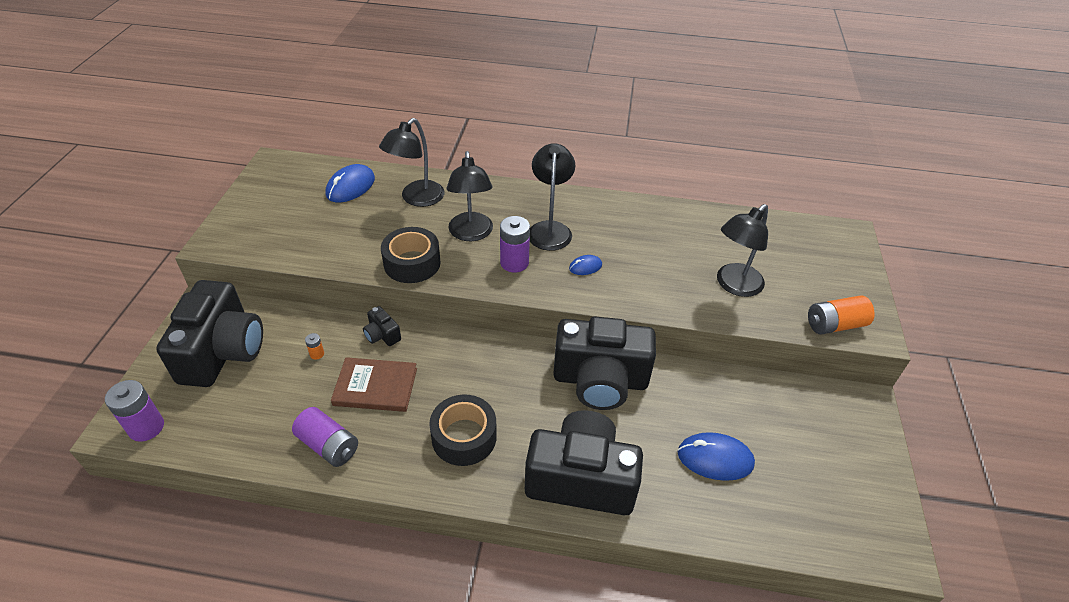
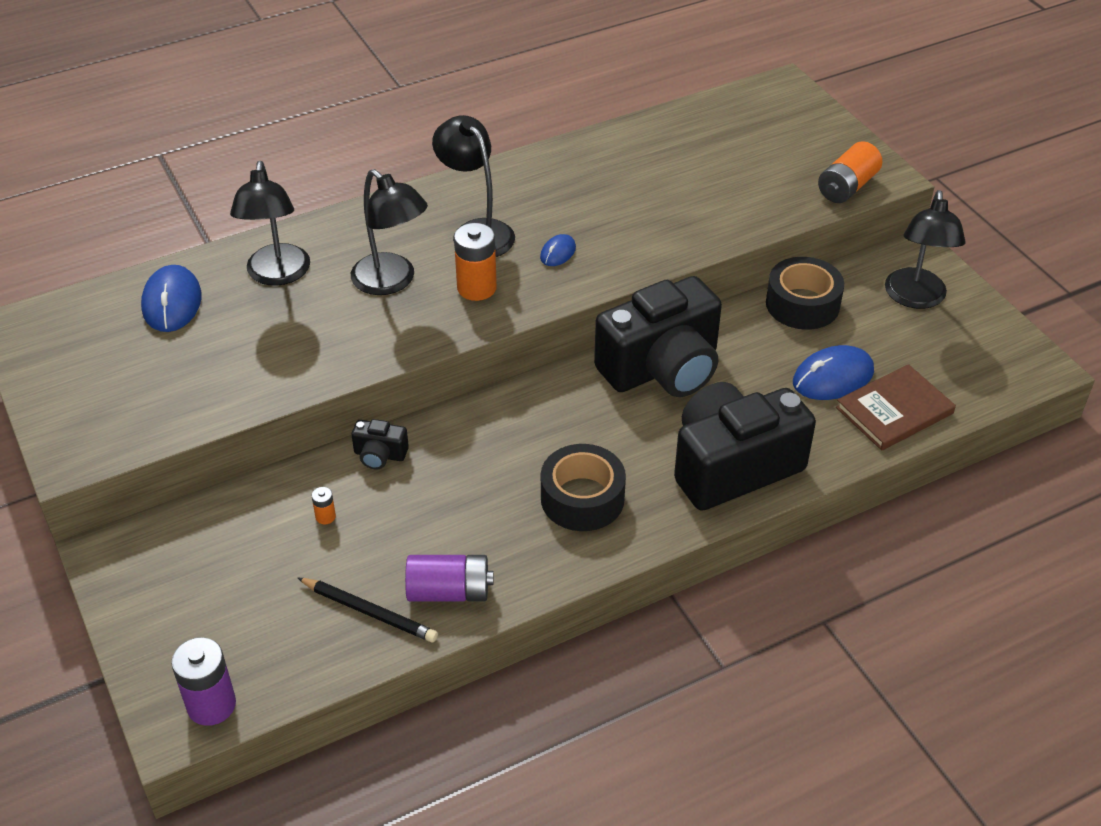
camera: 35 degrees left, 0 degrees up
black camera [156,280,263,387] -> none
brown book [331,357,417,412] -> brown book moved to [836,364,956,450]
black tape [381,227,441,283] -> black tape moved to [766,257,844,330]
purple battery [500,216,530,273] -> orange battery [454,223,497,301]
black lamp [717,204,768,297] -> black lamp moved to [885,190,965,309]
none -> black pencil [298,578,438,642]

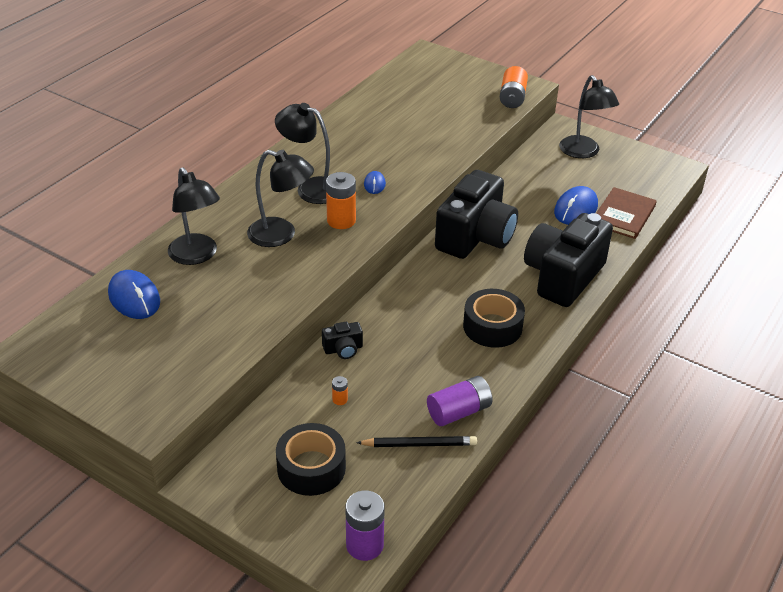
camera: 30 degrees left, 5 degrees down
black tape [766,257,844,330] -> black tape moved to [276,423,346,496]

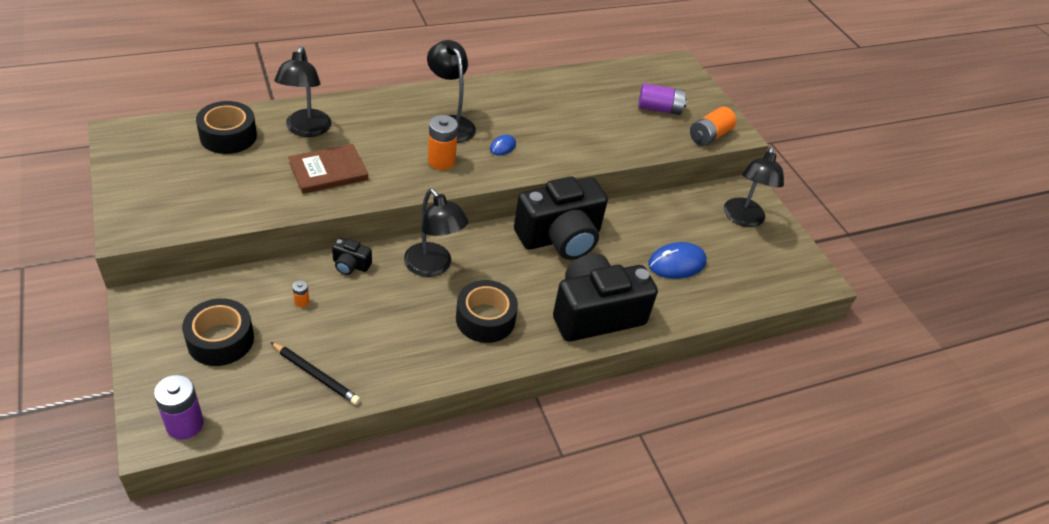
camera: 30 degrees right, 5 degrees up
blue mouse [108,270,160,319] -> black tape [196,101,257,154]
black lamp [247,150,314,247] -> black lamp moved to [404,189,469,277]
purple battery [427,376,493,426] -> purple battery moved to [638,83,687,115]
brown book [596,187,657,239] -> brown book moved to [288,144,368,194]

